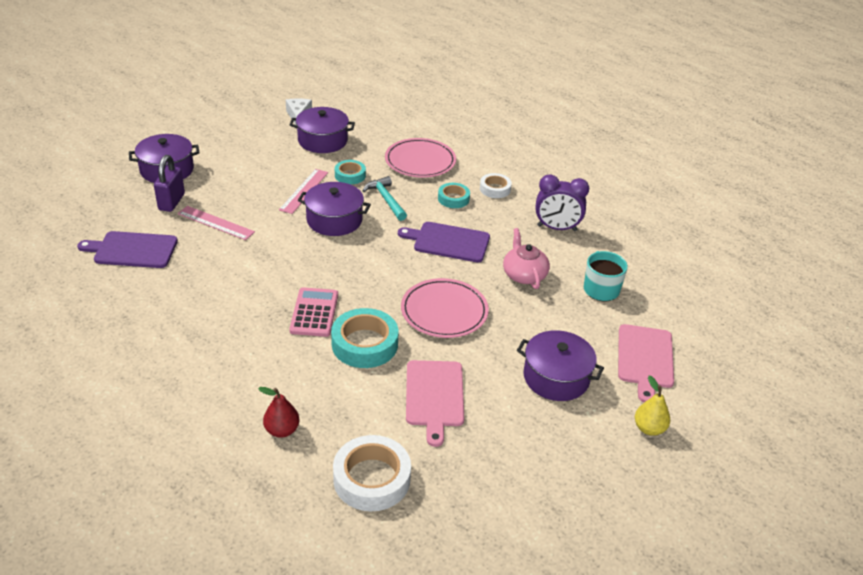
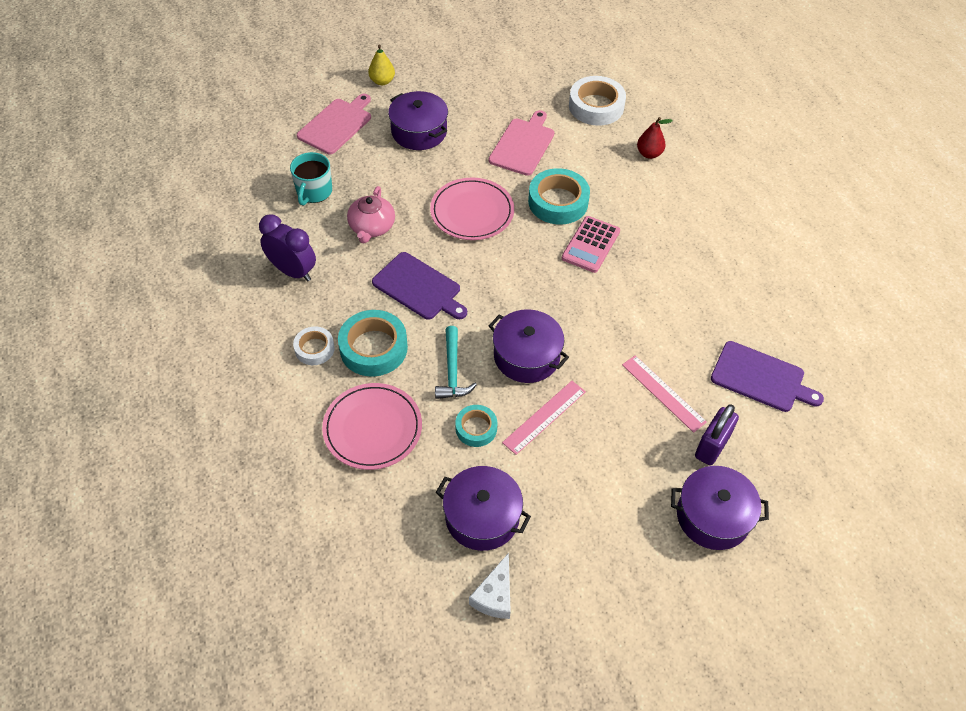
camera: 155 degrees left, 15 degrees up
turquoise tape [438,183,470,208] -> turquoise tape [338,310,408,376], size x1.71

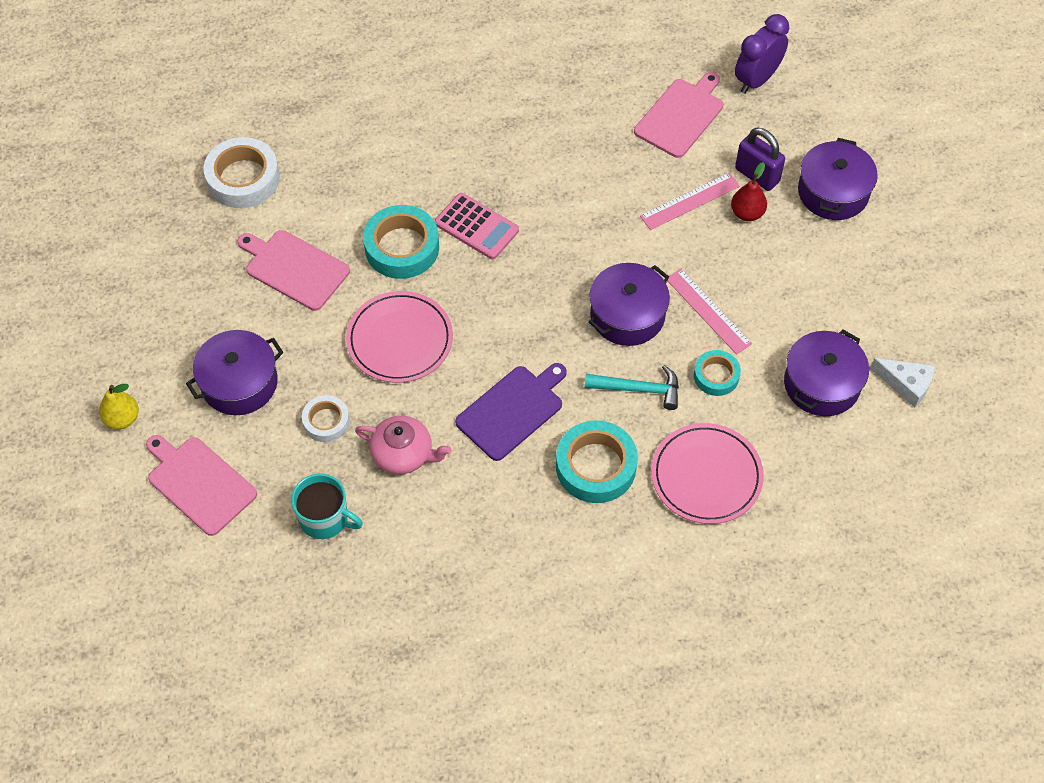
camera: 80 degrees left, 5 degrees up
purple clock [259,214,316,282] -> purple clock moved to [735,14,789,94]
white tape [293,326,335,365] -> white tape moved to [302,395,350,442]
red pear [637,117,673,159] -> red pear moved to [731,162,767,221]
purple cutting board [711,341,824,412] -> pink cutting board [634,72,723,158]

